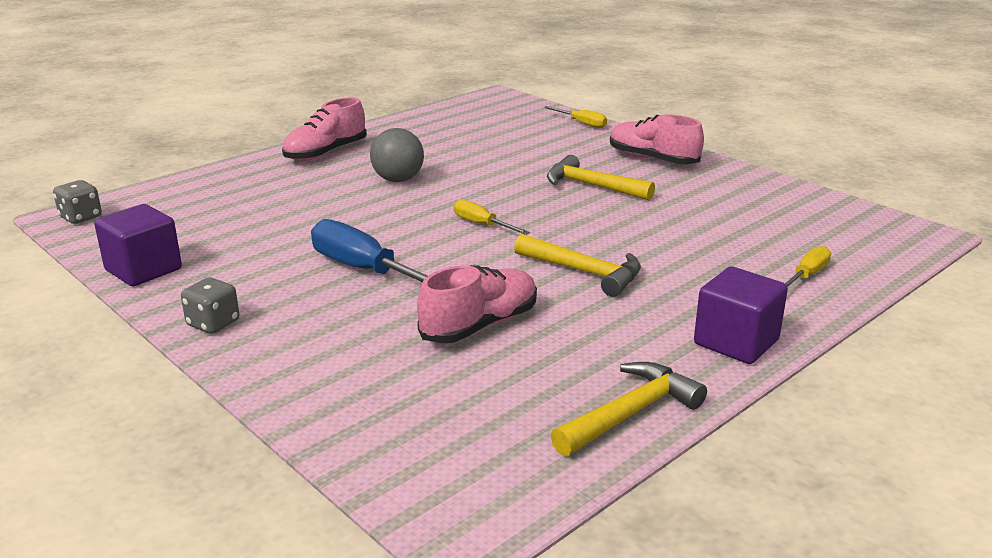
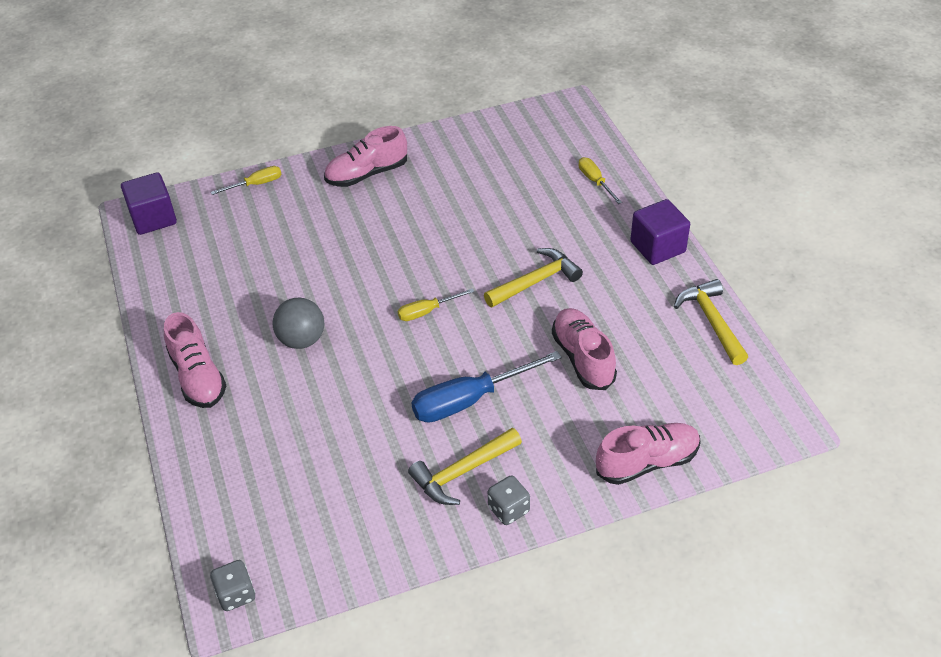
camera: 65 degrees left, 20 degrees up
purple cube [94,204,182,286] -> purple cube moved to [121,172,177,235]
yellow hammer [547,155,655,200] -> yellow hammer moved to [408,428,522,505]
none -> pink shoe [596,423,700,485]

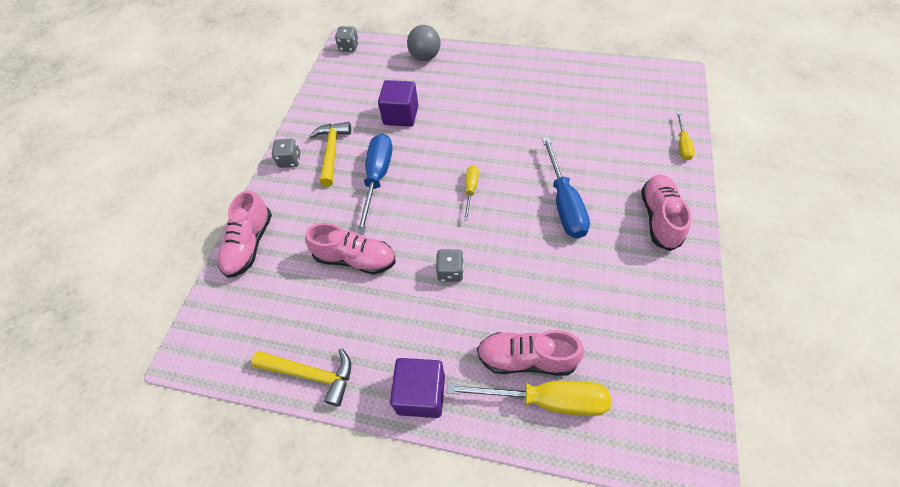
camera: 125 degrees right, 10 degrees up
purple cube [121,172,177,235] -> purple cube moved to [378,80,418,127]
pink shoe [164,312,226,408] -> pink shoe moved to [477,330,584,376]
grey ball [272,298,324,349] -> grey ball moved to [407,25,440,61]
yellow hammer [484,248,583,307] -> grey dice [436,249,464,282]
yellow screwdriver [579,157,622,204] -> yellow screwdriver [447,381,611,416], size x1.86
none -> blue screwdriver [542,137,590,238]

